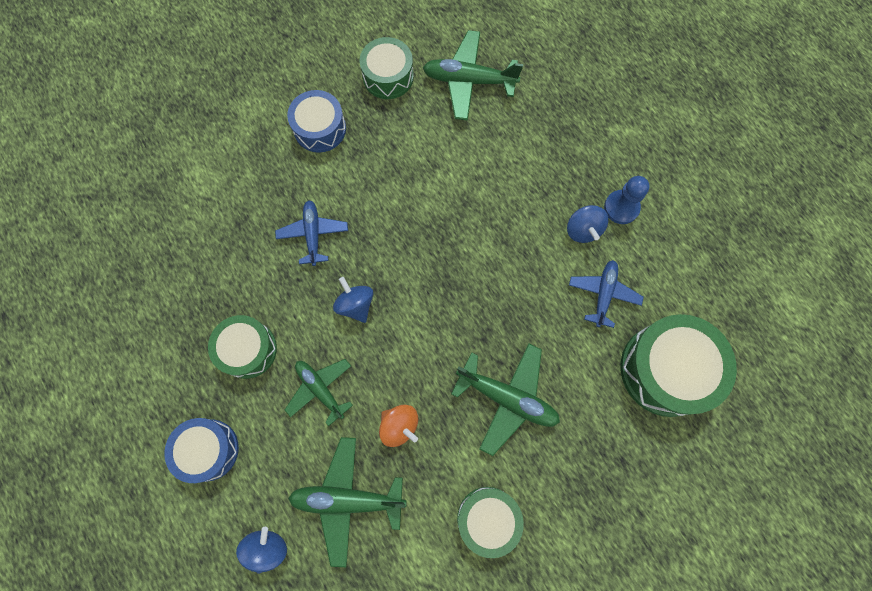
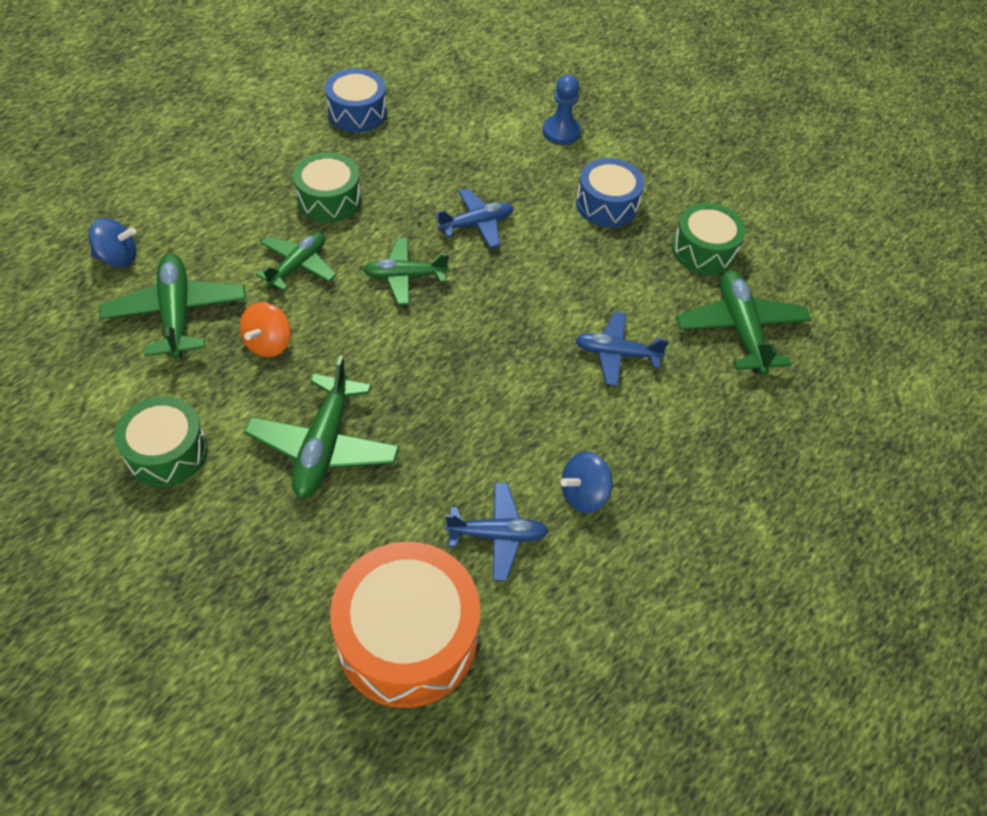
camera: 70 degrees right, 20 degrees down
blue drum [164,418,239,483] -> blue drum moved to [325,68,387,132]
blue spinning top [333,277,373,323] -> green plane [363,238,449,305]
blue pawn [604,176,649,224] -> blue pawn moved to [543,75,581,145]
green drum [620,314,737,417] -> orange drum [330,542,480,708]
none -> blue plane [575,311,669,386]

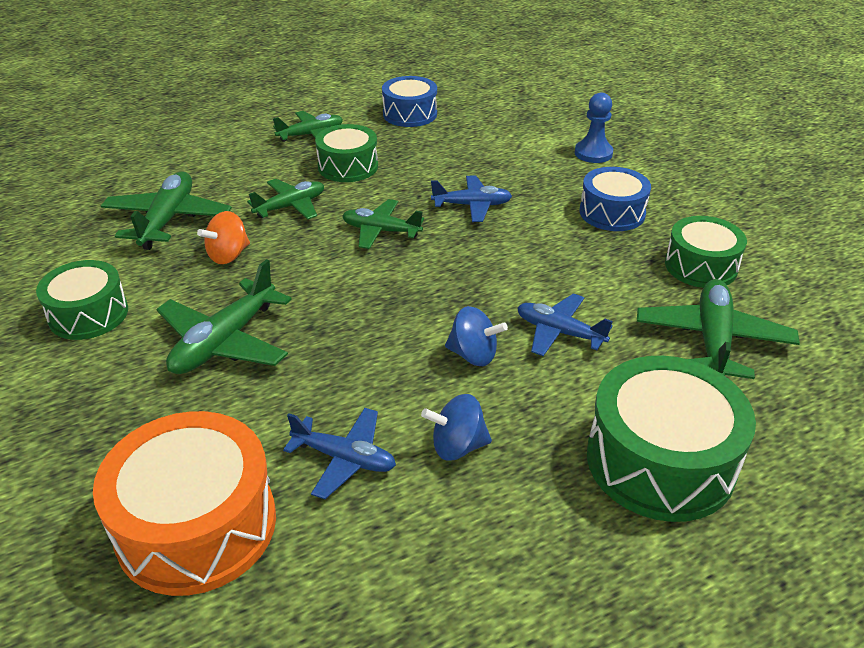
camera: 25 degrees right, 15 degrees down
blue spinning top [88,218,136,268] -> blue spinning top moved to [445,306,508,366]
none -> green plane [273,111,343,142]
none -> green drum [587,356,756,522]

